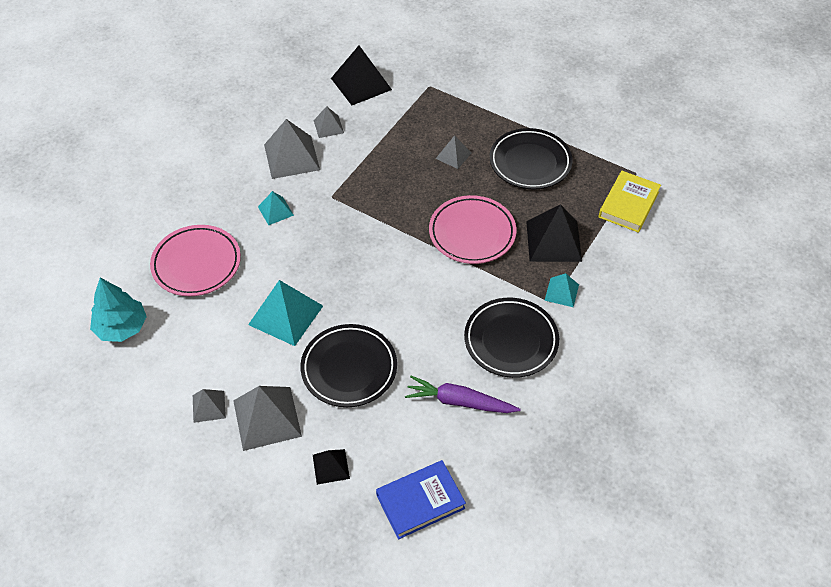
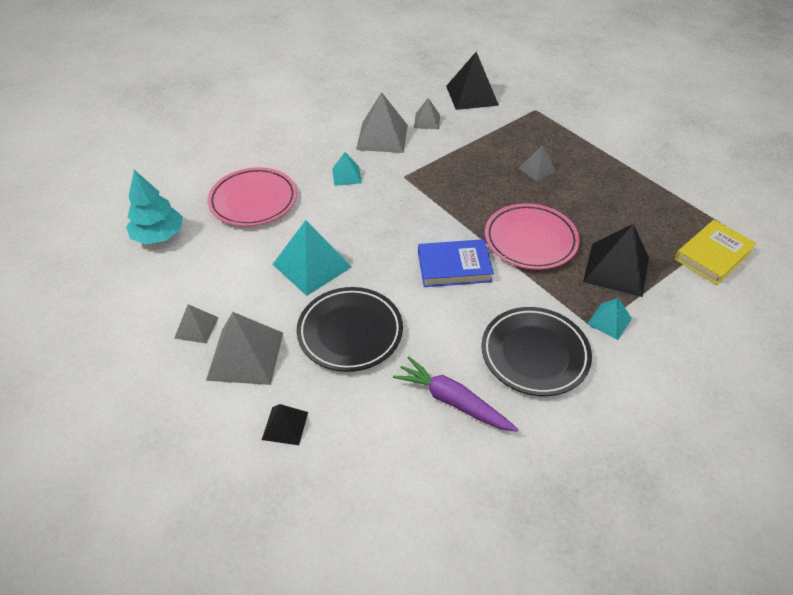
camera: 20 degrees right, 5 degrees down
blue book [376,460,466,539] -> blue book moved to [418,239,494,287]
black plate [490,128,573,189] -> none

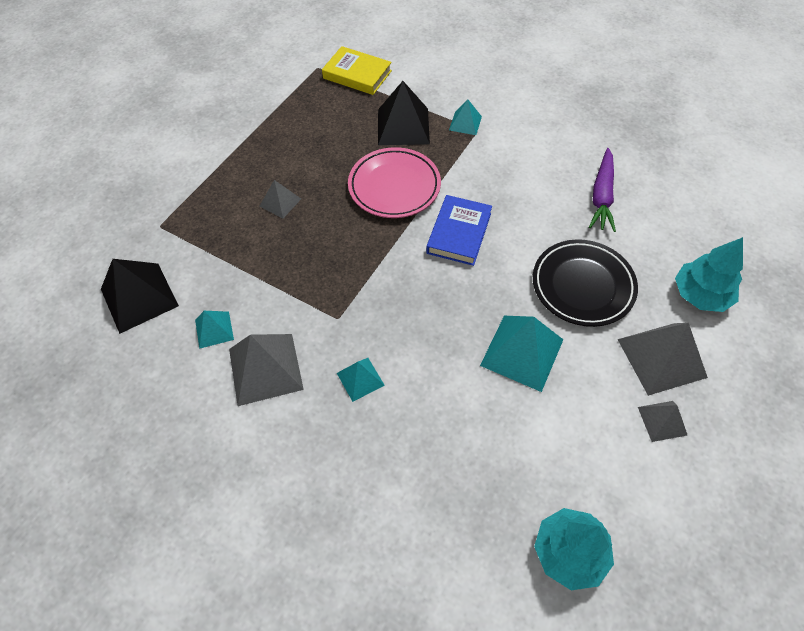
camera: 110 degrees left, 10 degrees up
pink plate [208,167,297,226] -> none
black pyramid [262,404,308,445] -> turquoise tree [675,237,743,312]
grey pyramid [414,98,440,129] -> turquoise pyramid [195,311,234,349]
blue book [418,239,494,287] -> blue book turned 45 degrees clockwise [426,195,492,266]
black plate [481,307,592,396] -> none

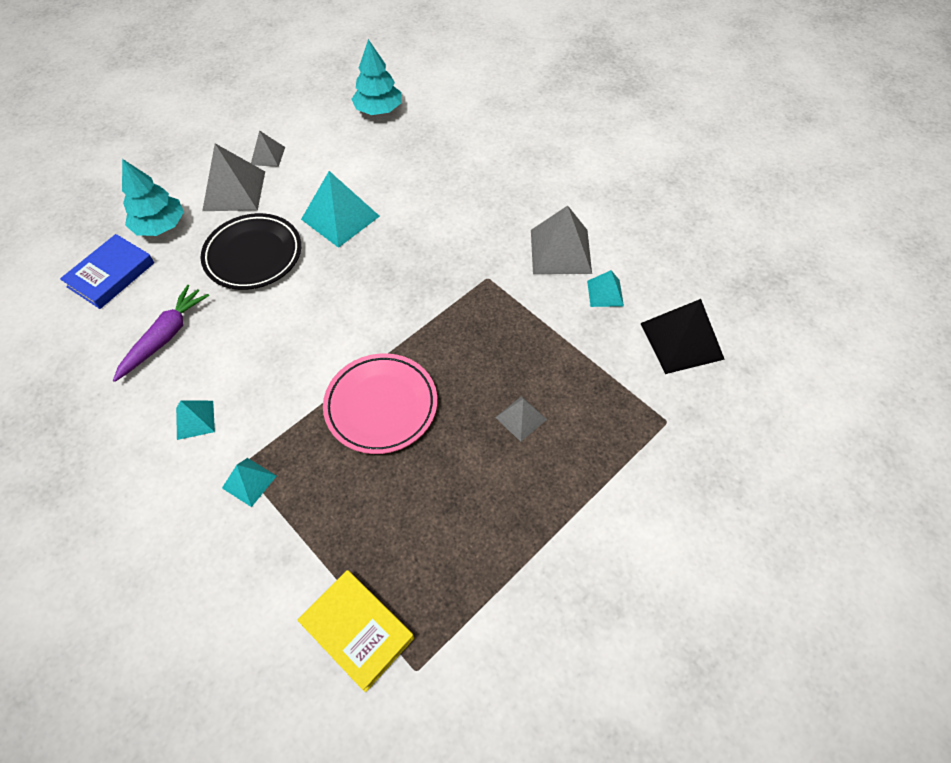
camera: 165 degrees left, 0 degrees up
turquoise pyramid [337,358,385,402] -> turquoise pyramid moved to [176,400,215,440]
black pyramid [378,81,430,145] -> none
blue book [426,195,492,266] -> blue book moved to [60,234,154,309]

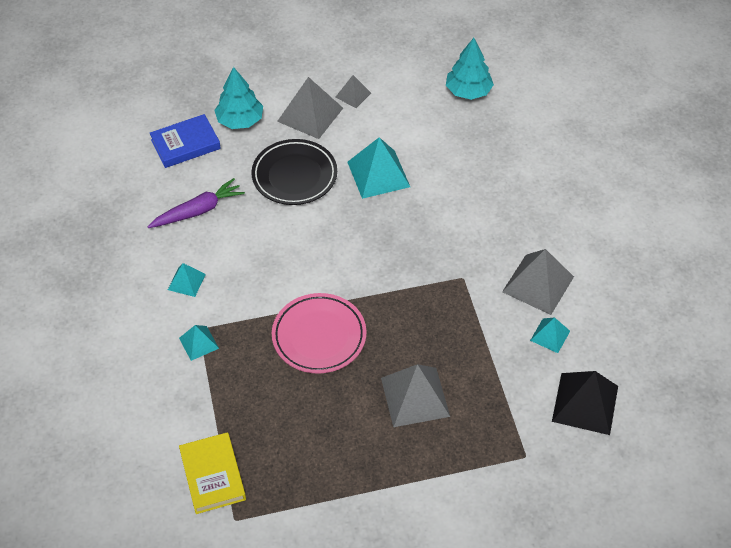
camera: 30 degrees right, 5 degrees down
grey pyramid [495,396,547,442] -> grey pyramid [381,364,450,427], size x1.83

